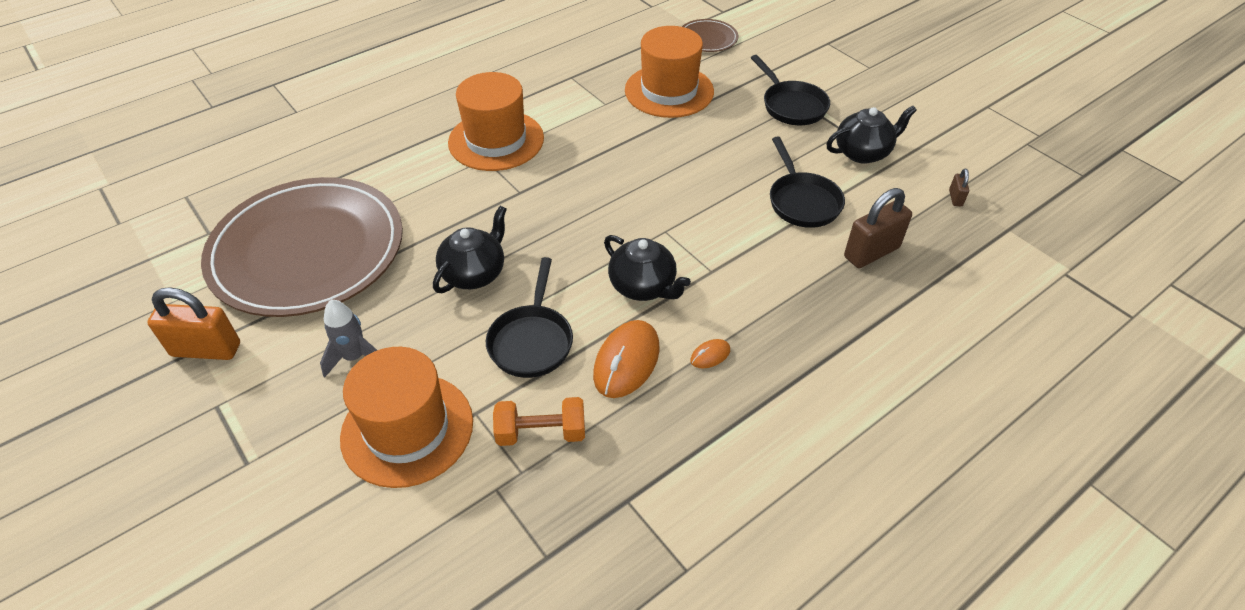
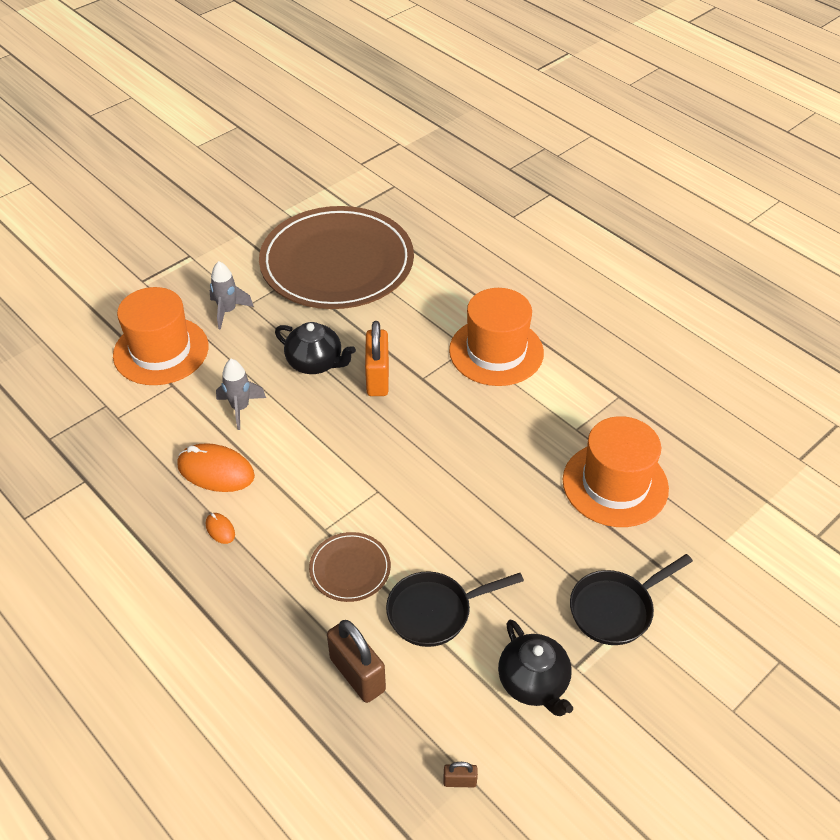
camera: 85 degrees right, 0 degrees up
orange padlock [147,287,240,360] -> orange padlock moved to [365,321,389,396]
black pan [486,257,573,378] -> grey rocket [216,359,266,430]
orange dumbbell [493,397,585,446] -> none
black teapot [604,235,691,301] -> none
brown plate [682,19,738,52] -> brown plate moved to [309,532,391,602]

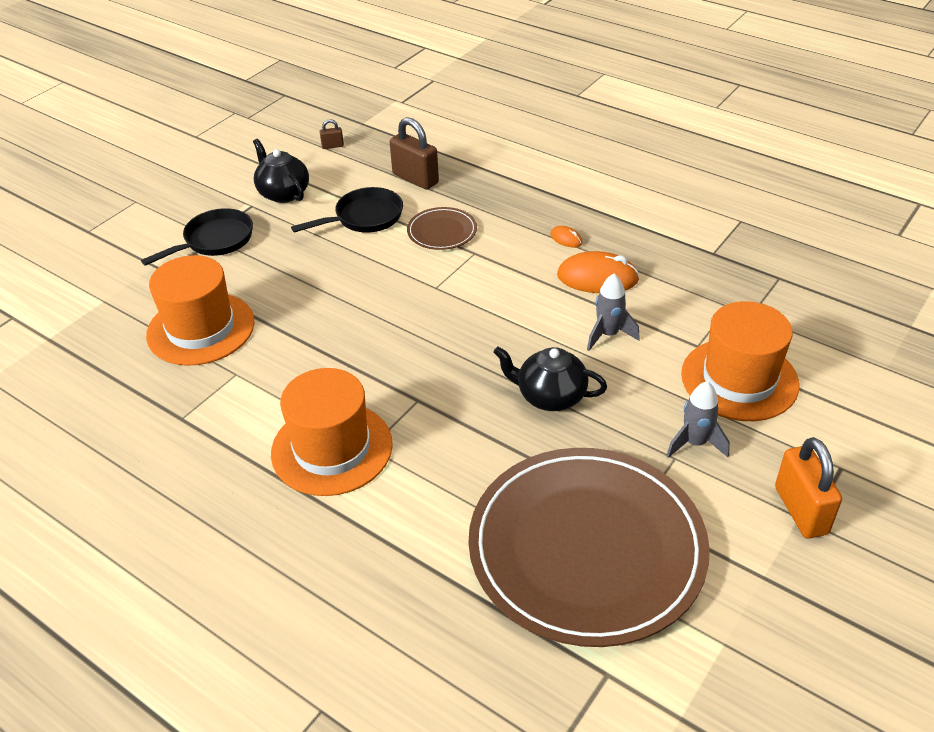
camera: 170 degrees right, 5 degrees down
orange padlock [365,321,389,396] -> orange padlock moved to [775,437,842,538]

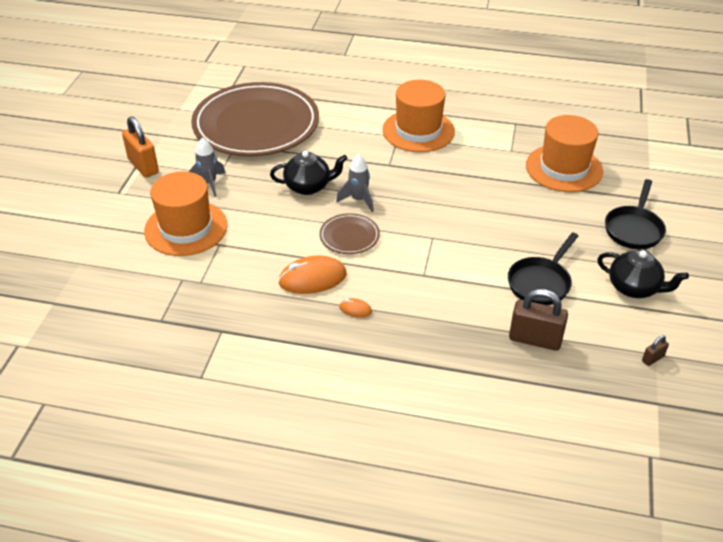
camera: 155 degrees right, 0 degrees up
brown plate [407,207,477,250] -> brown plate moved to [319,213,380,254]
grey rocket [587,274,640,351] -> grey rocket moved to [336,154,374,212]

